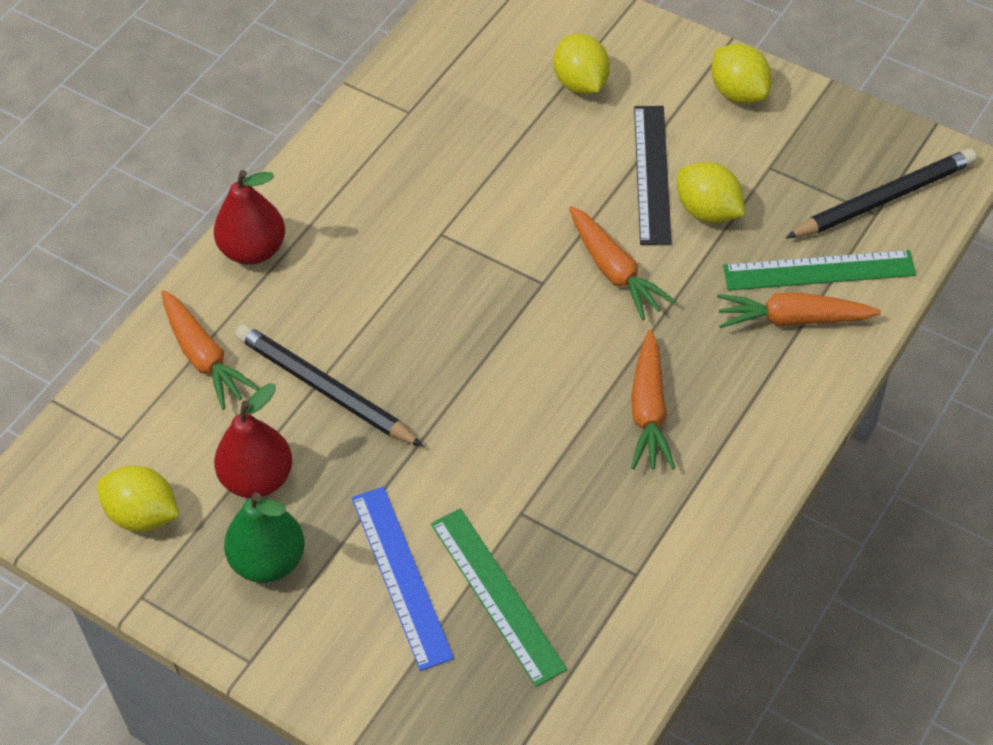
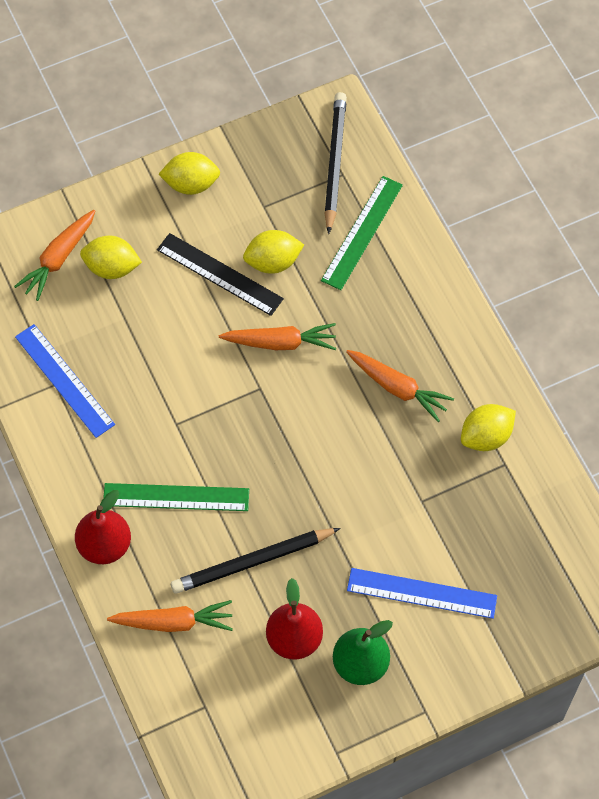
camera: 60 degrees left, 10 degrees up
yellow lemon [97,466,179,532] -> yellow lemon moved to [461,404,516,451]
green ruler [431,508,567,687] -> green ruler moved to [103,483,249,511]
orange carrot [717,293,881,328] -> orange carrot moved to [14,210,95,301]
none -> blue ruler [15,324,115,438]

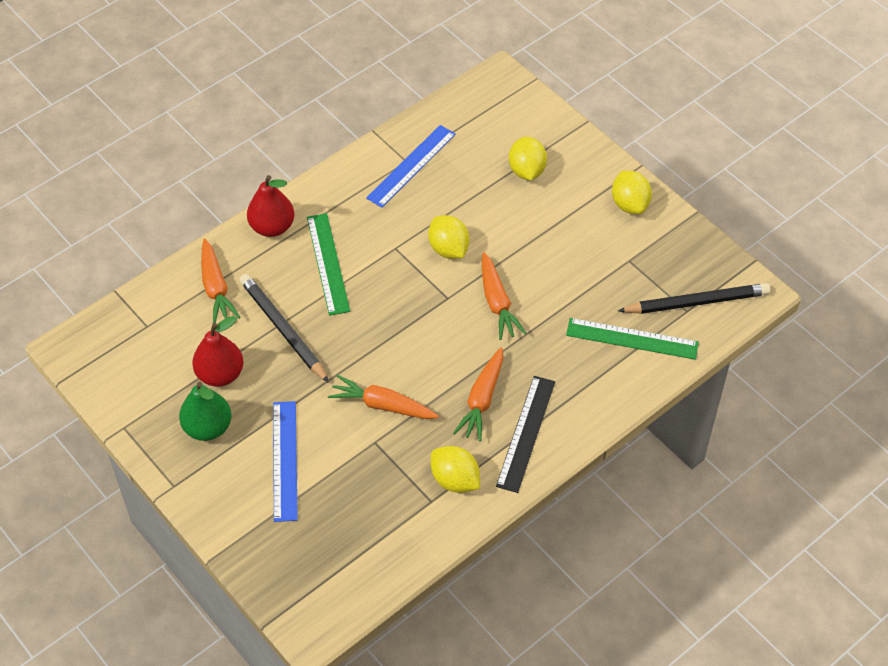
camera: 75 degrees right, 10 degrees down
orange carrot [14,210,95,301] -> orange carrot moved to [328,375,439,419]
black ruler [157,233,284,316] -> black ruler moved to [496,376,555,493]
yellow lemon [243,230,304,274] -> yellow lemon moved to [428,215,470,259]

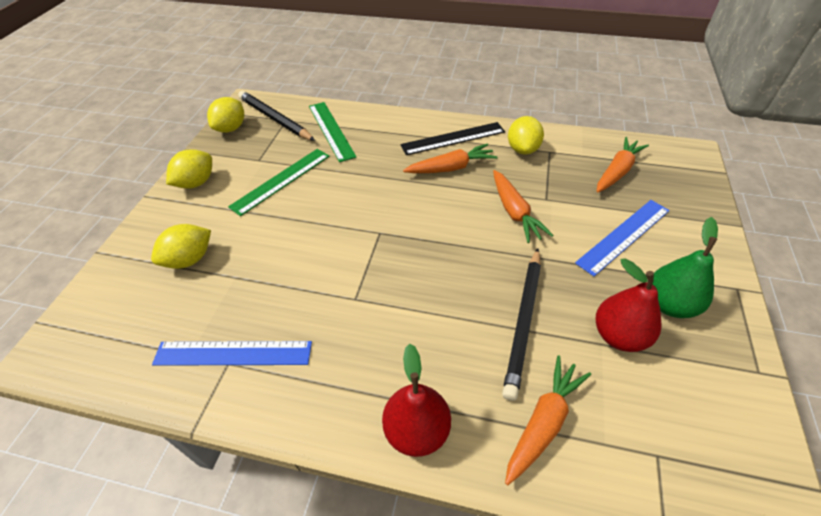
camera: 125 degrees left, 5 degrees down
green ruler [307,213,350,316] -> green ruler moved to [228,149,330,216]
yellow lemon [428,215,470,259] -> yellow lemon moved to [207,97,244,133]
orange carrot [482,252,526,340] -> orange carrot moved to [597,137,649,192]

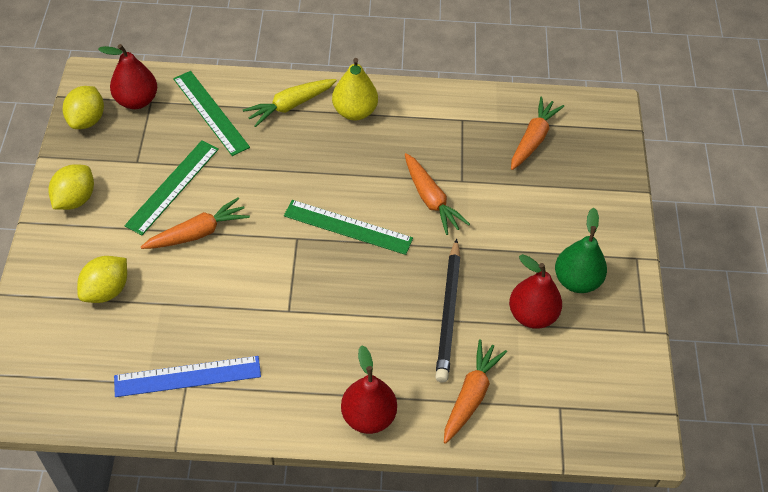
camera: 15 degrees left, 5 degrees up
black pencil [238,91,315,141] -> red pear [98,44,157,109]
black ruler [400,122,505,155] -> yellow pear [332,58,378,120]
orange carrot [403,143,498,173] -> orange carrot moved to [141,197,250,249]
yellow lemon [508,116,544,155] -> none
blue ruler [575,200,670,276] -> none
none -> yellow carrot [243,79,337,127]
none -> green ruler [284,200,413,255]

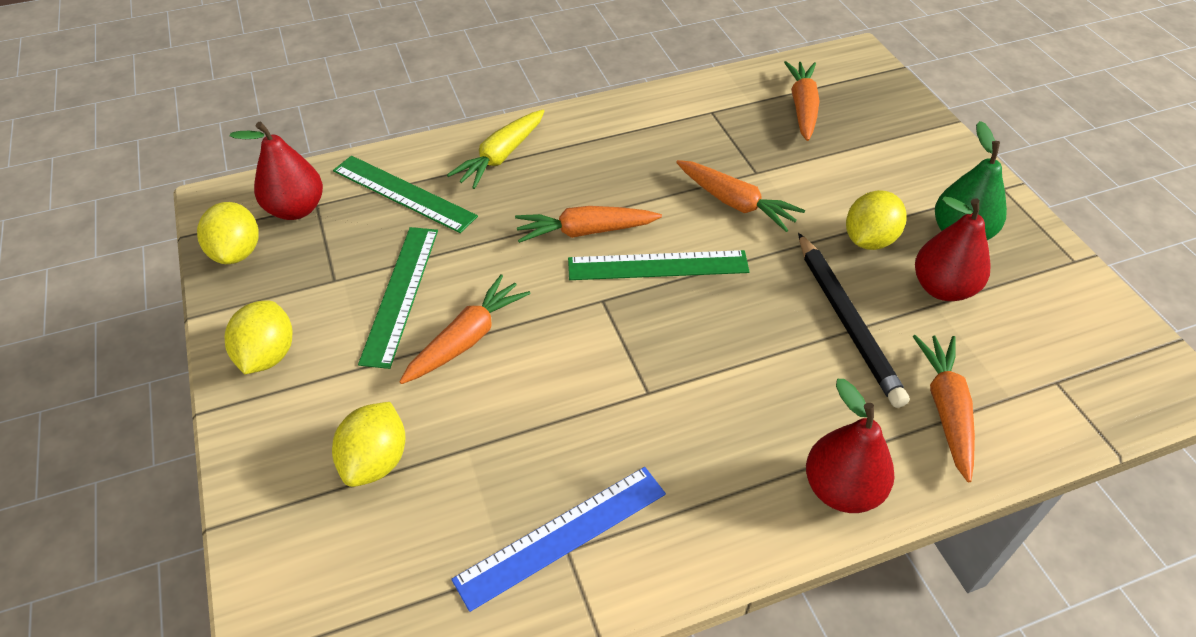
camera: 20 degrees left, 5 degrees down
yellow pear [332,58,378,120] -> none
none -> orange carrot [515,206,662,243]
none -> yellow lemon [846,190,906,250]

